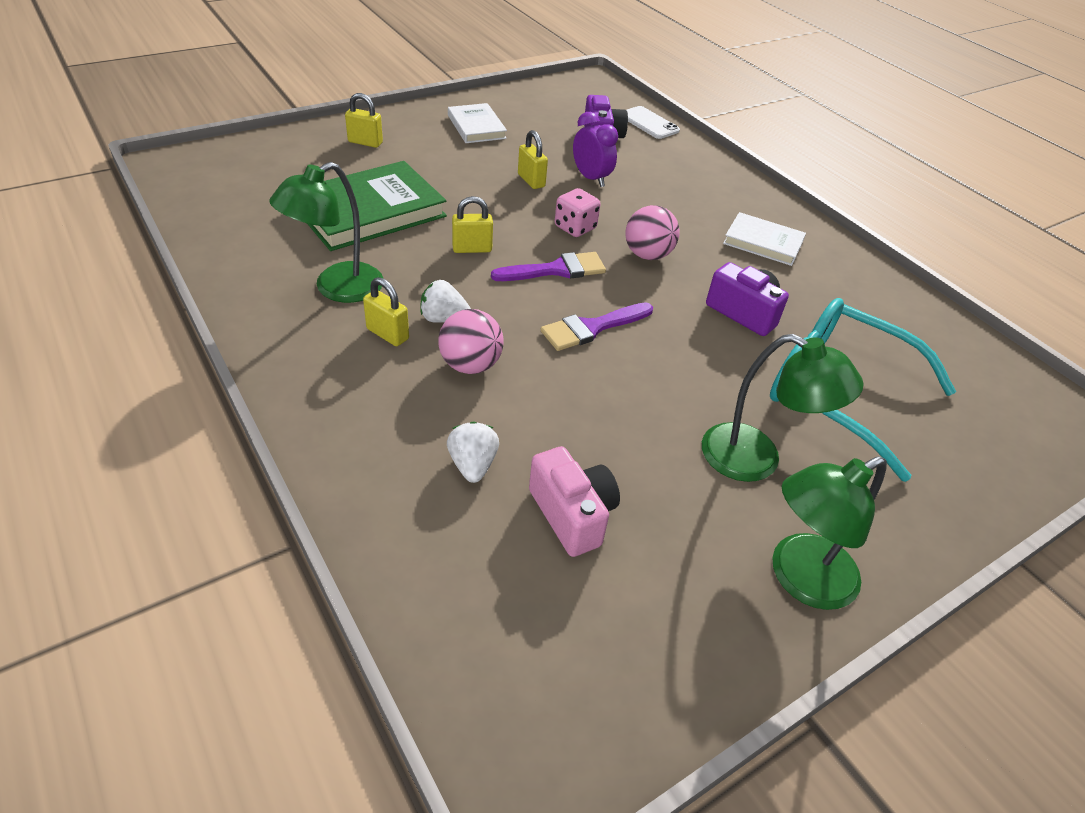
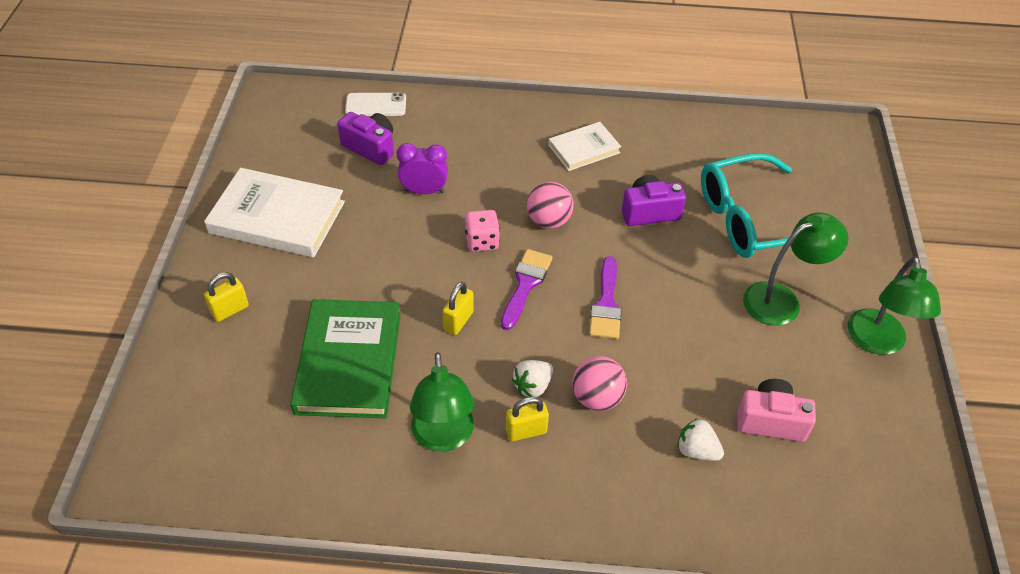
camera: 50 degrees left, 5 degrees up
white book [448,103,507,143] -> white book [204,168,345,258], size x1.76
yellow padlock [518,130,548,189] -> none

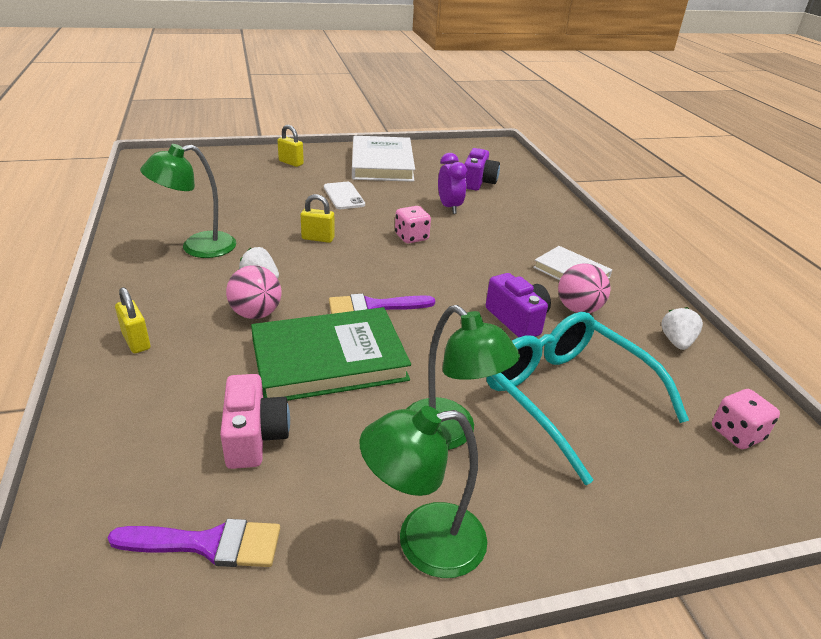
camera: 70 degrees right, 15 degrees down
green book [290,299,401,418] -> green book moved to [251,307,411,401]
white phone [345,93,406,116] -> white phone moved to [324,182,365,209]
purple brush [501,249,553,330] -> purple brush moved to [108,519,280,567]
yellow padlock [506,397,549,441] -> yellow padlock moved to [115,287,150,353]
pink ball [527,182,574,229] -> pink ball moved to [558,263,610,313]
white strawberry [677,418,724,461] -> white strawberry moved to [661,307,703,350]
none -> pink dice [712,389,780,449]

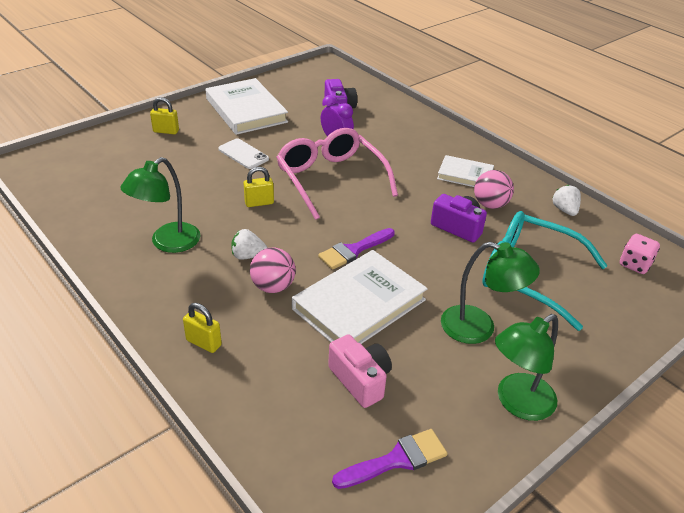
camera: 25 degrees left, 5 degrees up
green book [251,307,411,401] -> white book [292,250,428,344]
pink dice [395,206,431,243] -> pink glasses [276,128,398,220]

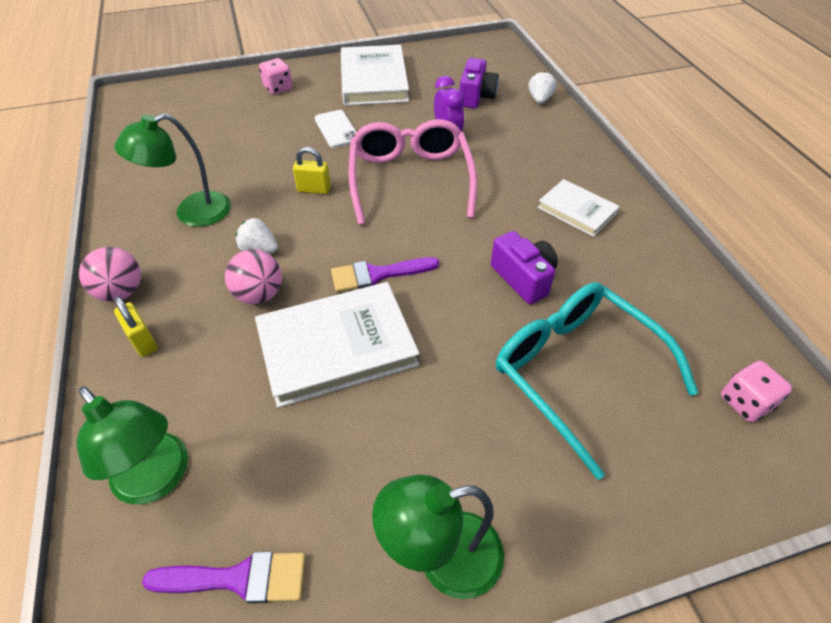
camera: 25 degrees right, 10 degrees up
yellow padlock [150,97,179,135] -> pink dice [259,58,292,94]
pink camera [328,334,392,408] -> none
green lamp [441,242,540,344] -> green lamp moved to [77,386,188,505]
pink ball [474,170,514,209] -> pink ball moved to [79,247,141,302]
white strawberry [552,185,581,216] -> white strawberry moved to [528,71,556,104]

